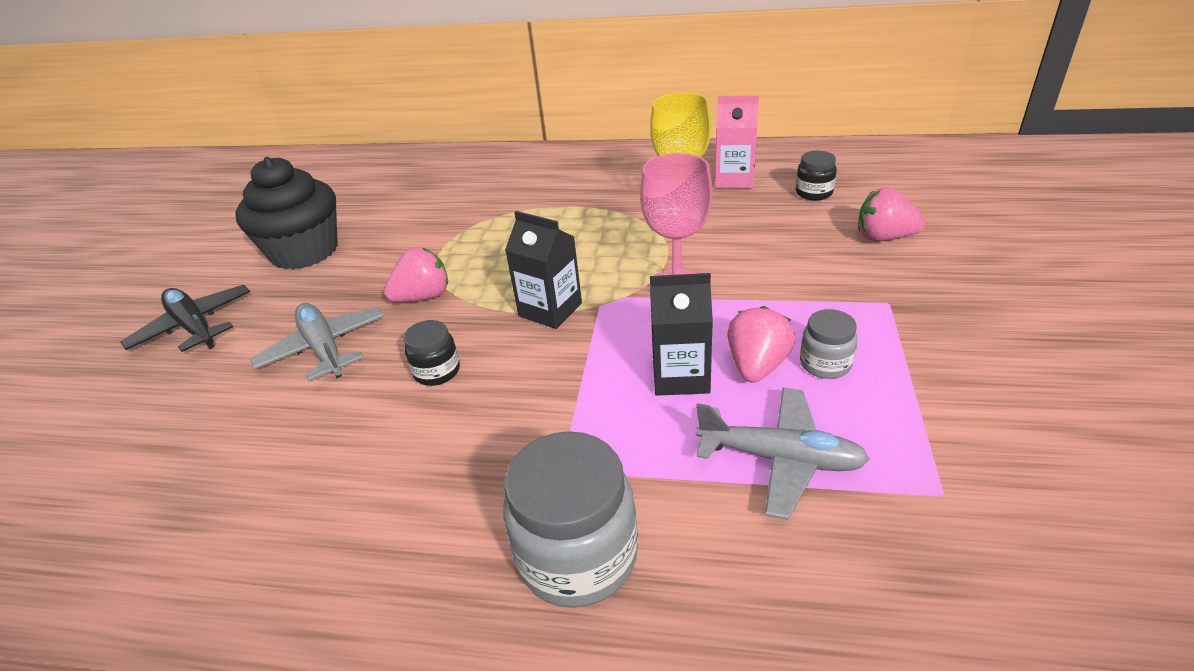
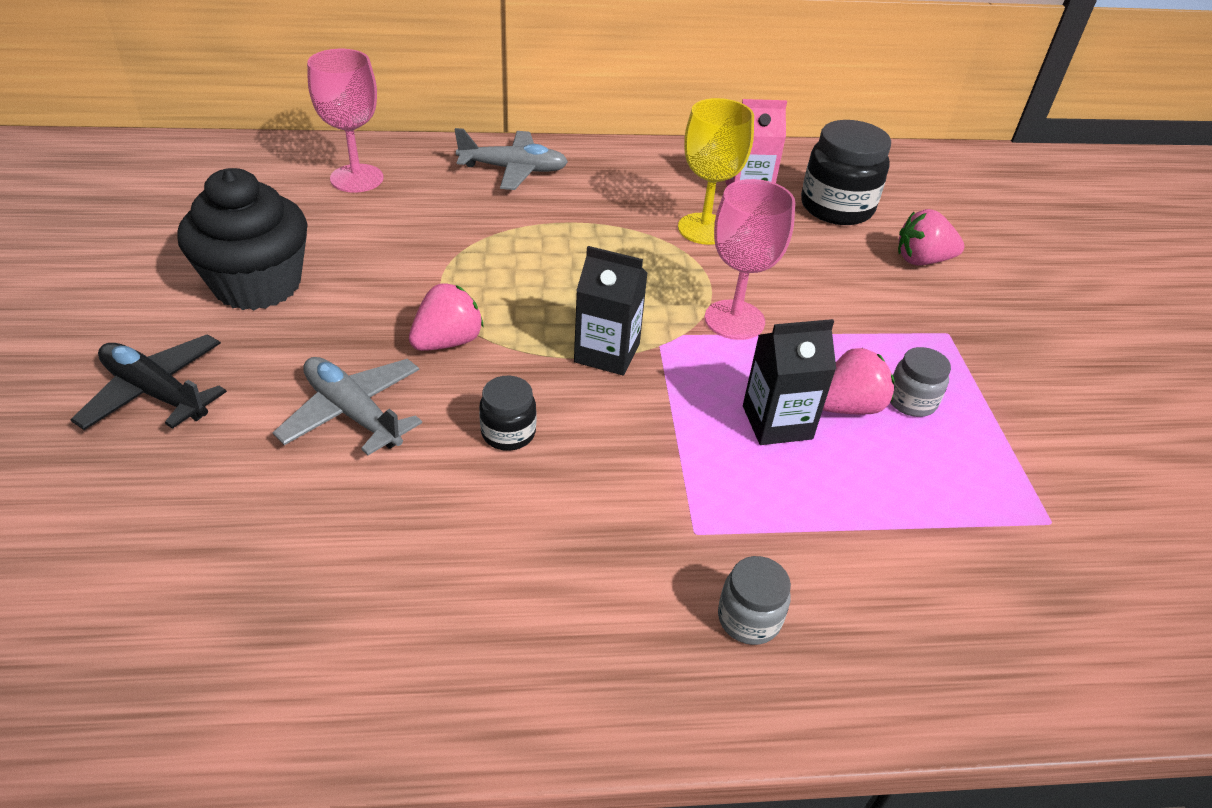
camera: 20 degrees left, 5 degrees up
grey jar [503,431,638,608] -> grey jar [718,556,791,645], size x0.53
grey plane [696,387,870,520] -> grey plane moved to [455,128,568,190]
pink strawberry [727,306,796,383] -> pink strawberry turned 60 degrees clockwise [823,348,895,414]
black jar [796,151,837,200] -> black jar [801,120,891,225], size x1.90
none -> pink goblet [307,49,383,193]

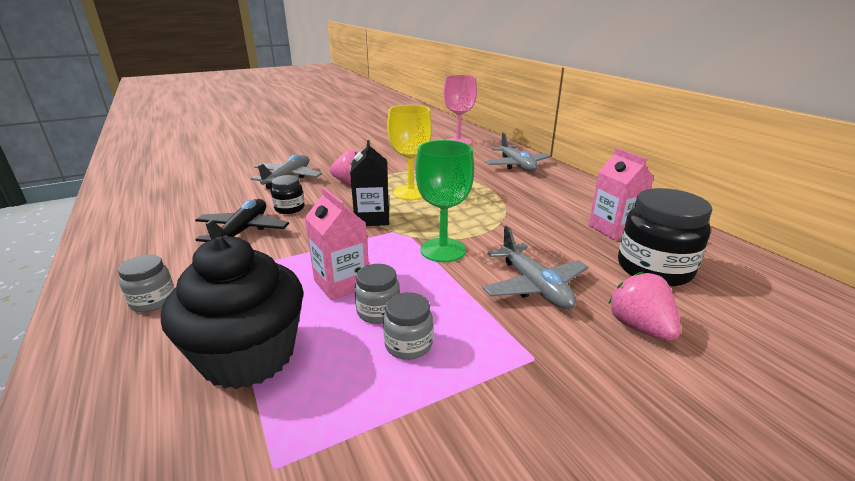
camera: 70 degrees right, 15 degrees down
black plane [70,334,227,430] -> black plane moved to [195,199,289,242]
black cupcake [177,168,308,310] -> black cupcake moved to [161,237,303,389]
yellow goblet [678,98,754,245] -> yellow goblet moved to [387,105,432,200]
pink goblet [705,179,795,340] -> green goblet [415,140,474,262]
black carton [743,319,836,445] -> pink carton [305,187,369,301]
pink strawberry [823,348,895,414] -> grey jar [354,264,400,324]
none -> grey plane [482,226,588,309]

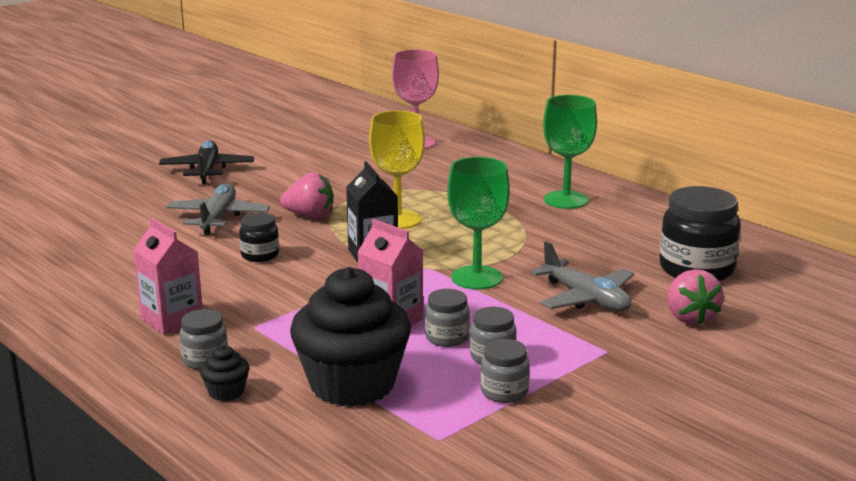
camera: 15 degrees left, 5 degrees down
black plane [195,199,289,242] -> black plane moved to [159,140,254,184]
grey plane [485,132,551,172] -> none
pink carton [589,148,654,240] -> pink carton moved to [133,218,203,335]
pink strawberry [608,272,681,341] -> pink strawberry turned 150 degrees counterclockwise [667,269,724,325]
none -> black cupcake [200,345,249,401]
none -> grey jar [481,339,530,403]
none -> green goblet [543,95,597,209]

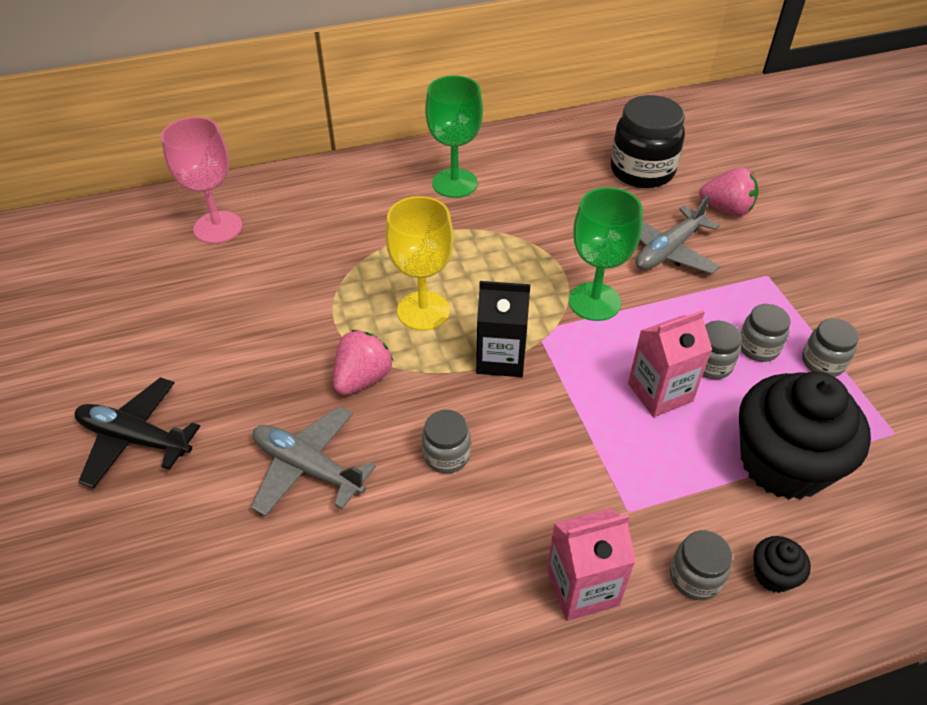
camera: 65 degrees left, 25 degrees up
black jar [239,213,279,262] -> grey jar [422,410,471,473]
grey plane [531,241,634,311] -> grey plane turned 150 degrees clockwise [636,195,721,274]

